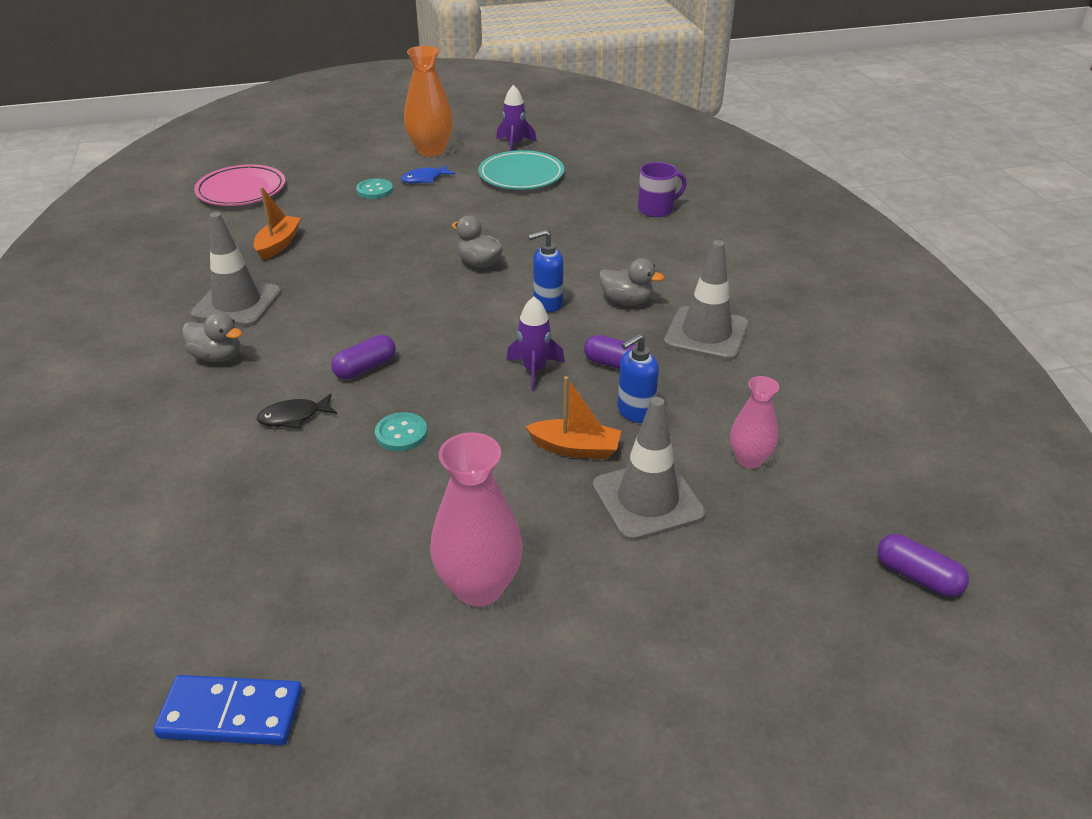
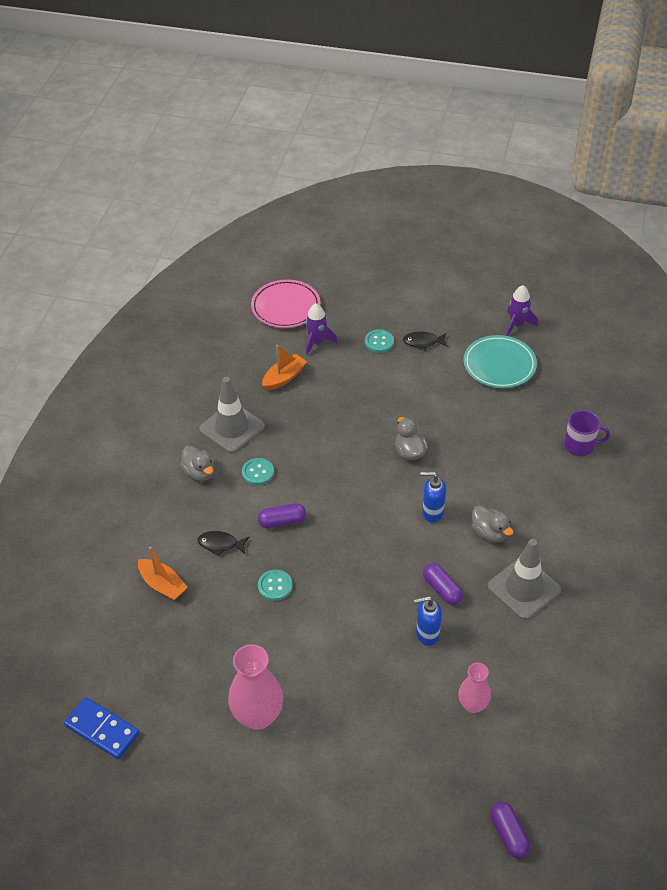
camera: 30 degrees right, 10 degrees up
blue fish [401,165,455,184] -> black fish [403,331,448,351]
orange vase [404,46,453,157] -> none
purple rocket [506,297,565,391] -> purple rocket moved to [306,303,338,355]
orange boat [525,376,621,459] -> orange boat moved to [138,547,188,601]
grey traffic cone [592,397,706,541] -> none
none -> turquoise button [242,458,274,485]

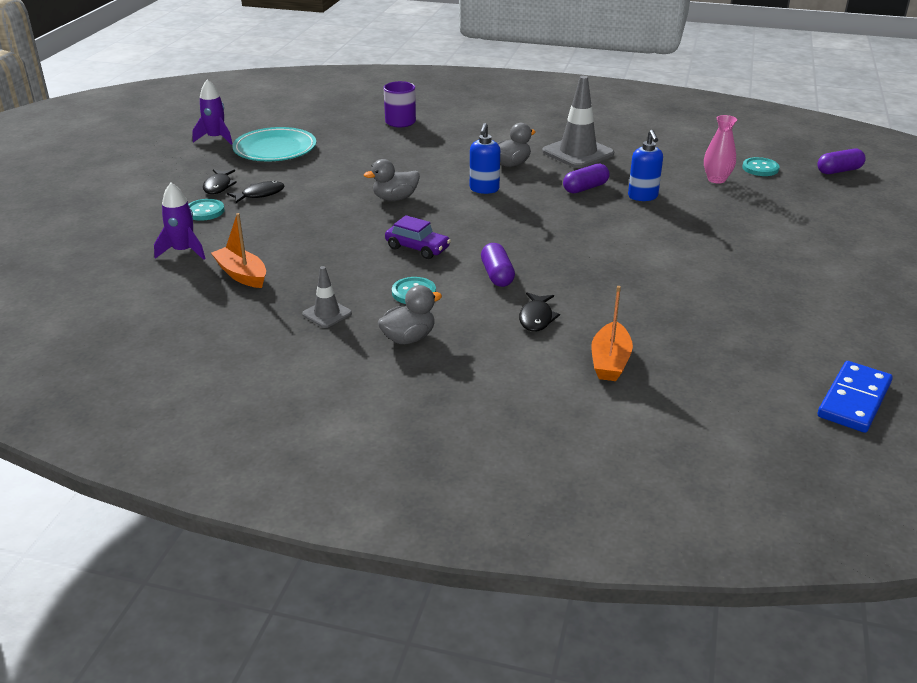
camera: 90 degrees left, 15 degrees down
orange boat [138,547,188,601] -> orange boat turned 150 degrees clockwise [591,286,633,381]
grey traffic cone [199,377,265,453] -> grey traffic cone [302,266,352,328], size x0.52
pink vase [228,644,283,730] -> none
pink plate [251,280,321,328] -> none
turquoise button [258,570,293,601] -> turquoise button moved to [742,157,780,176]
none -> black fish [227,181,284,203]
none -> purple car [385,215,451,259]

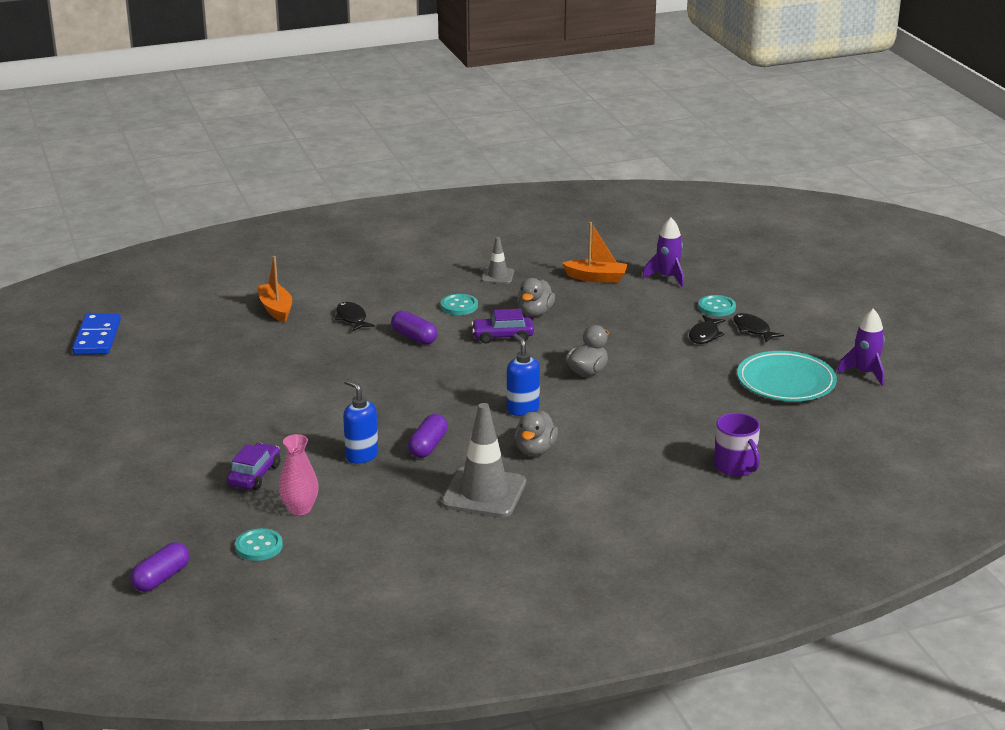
camera: 145 degrees right, 5 degrees down
grey duck [378,285,442,344] -> grey duck moved to [517,278,555,317]
none -> purple car [227,443,280,490]

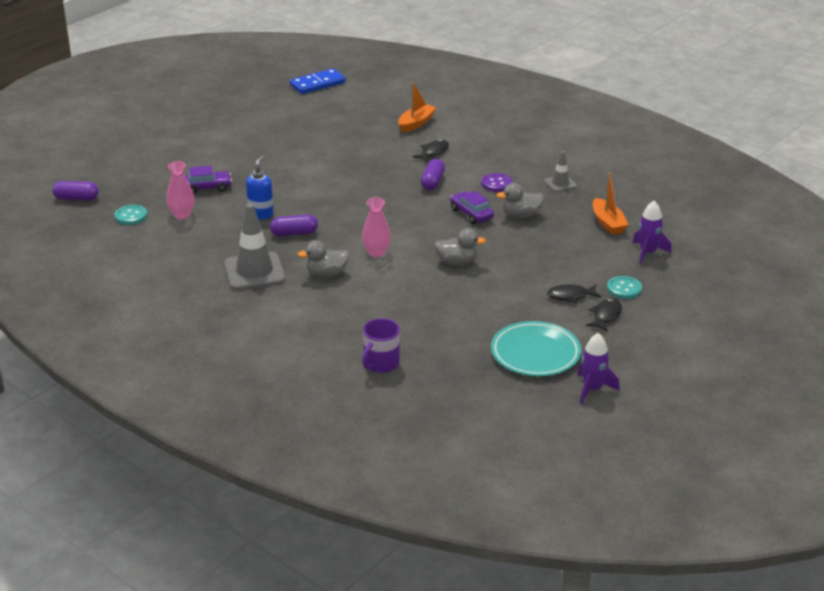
camera: 60 degrees right, 5 degrees up
turquoise button [441,294,478,315] -> purple button [481,173,512,192]
blue soap dispenser [507,334,540,416] -> pink vase [362,197,391,257]

